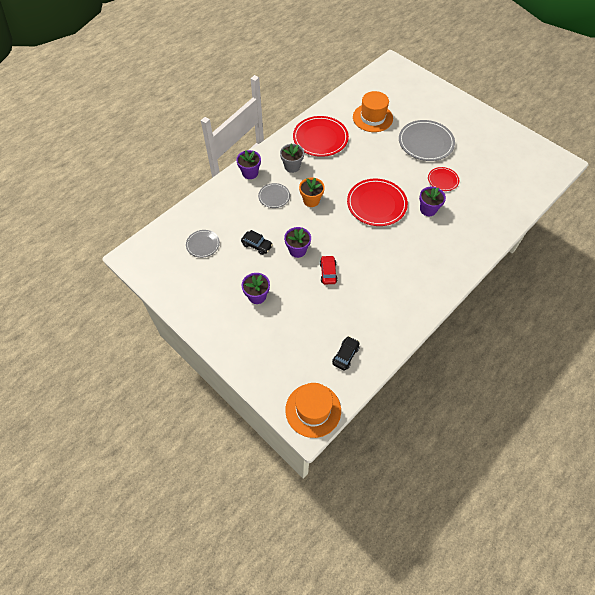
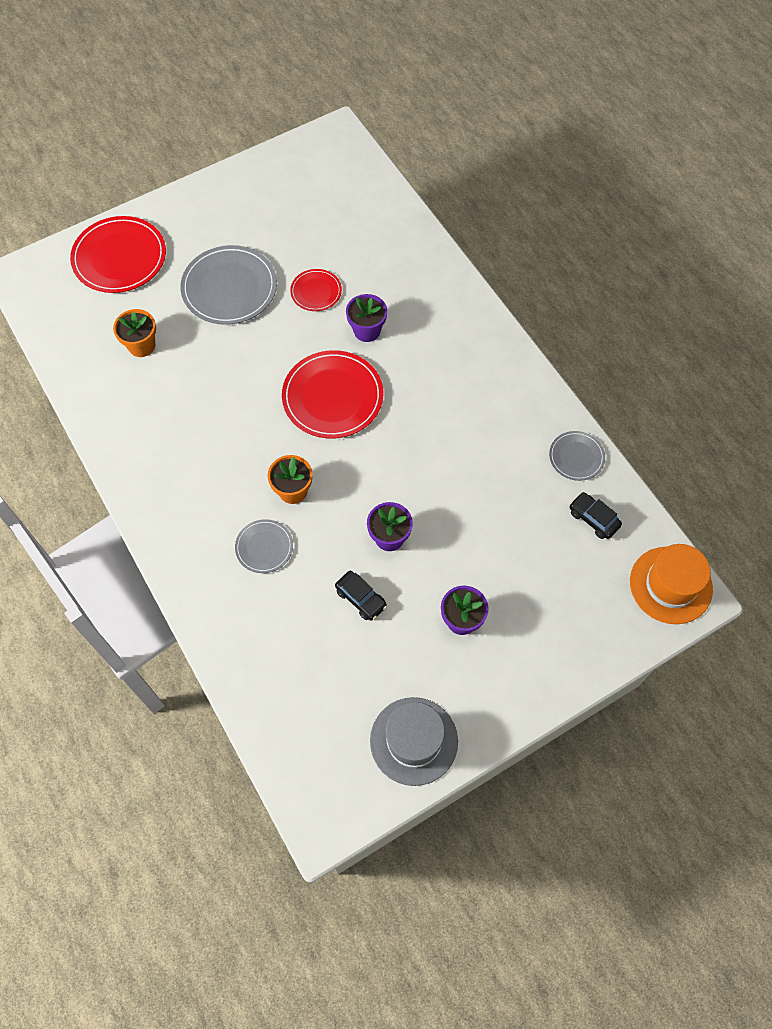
camera: 75 degrees left, 5 degrees up
grey plate [186,230,220,258] -> grey plate moved to [549,431,605,481]
purple flower pot [236,150,261,179] -> none
black car [241,230,273,255] -> black car turned 90 degrees clockwise [335,571,387,621]
grey flower pot [280,144,304,173] -> none
red plate [293,116,349,157] -> red plate moved to [70,216,166,293]
red car [320,255,338,284] -> none
orange hat [353,91,393,132] -> orange flower pot [113,309,156,357]
none -> grey hat [370,697,458,786]

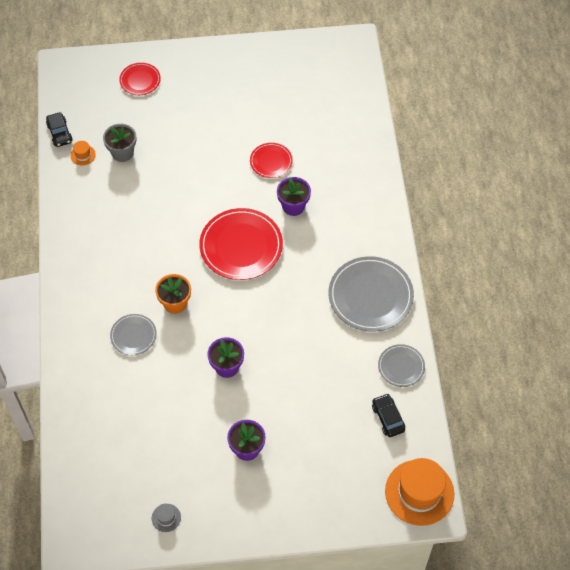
camera: 25 degrees right, 5 degrees down
red plate [70,216,166,293] -> red plate [119,63,161,95], size x0.53
orange flower pot [113,309,156,357] -> grey flower pot [103,124,136,162]
grey plate [180,245,277,325] -> grey plate moved to [329,256,414,332]
black car [335,571,387,621] -> black car moved to [46,112,73,147]
grey hat [370,697,458,786] -> grey hat [152,504,181,532], size x0.42
none -> orange hat [70,141,96,166]

